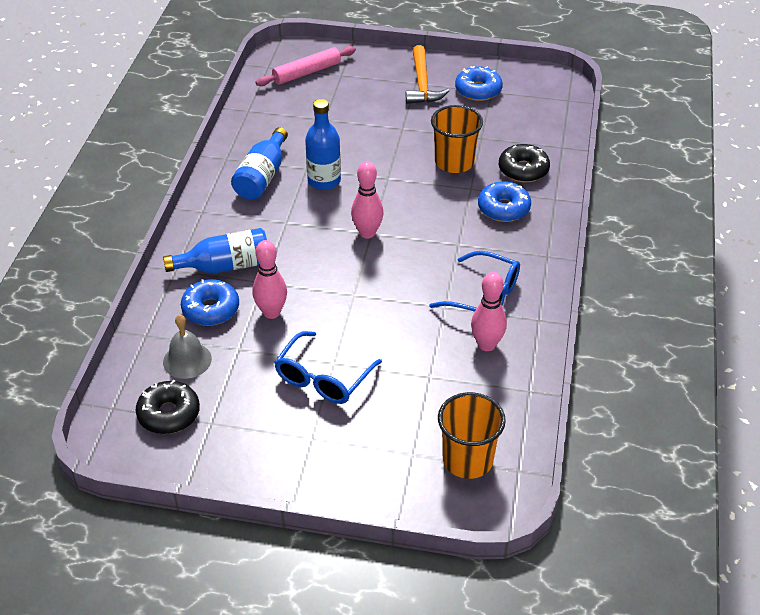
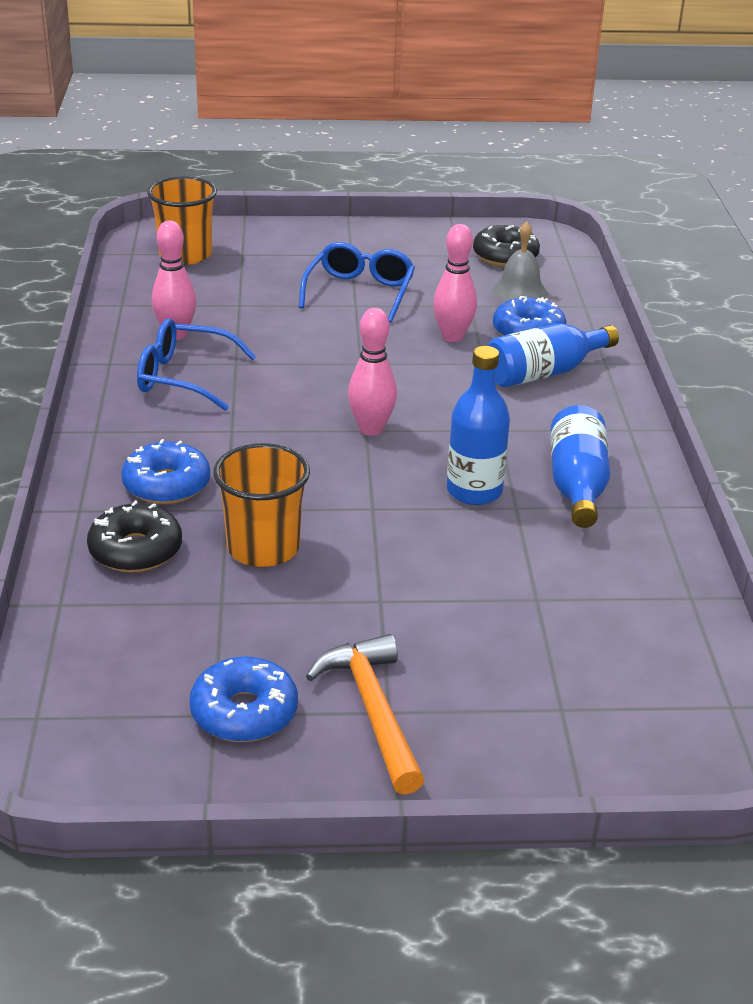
camera: 165 degrees right, 10 degrees down
pink rolling pin [256,46,356,86] -> none

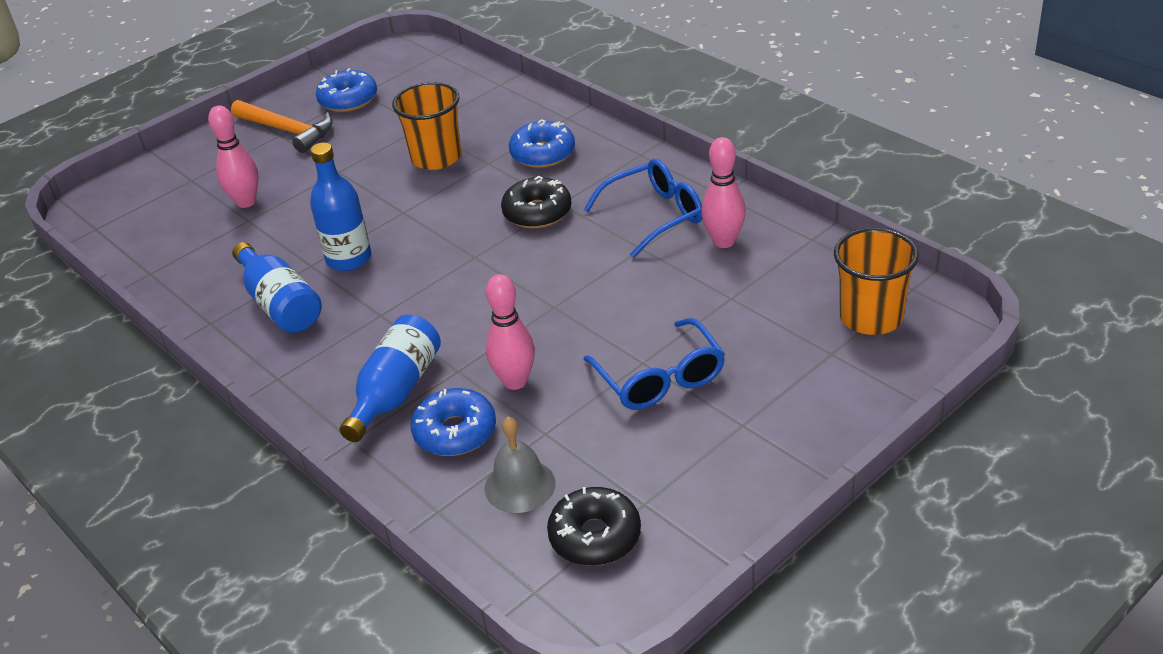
camera: 145 degrees right, 5 degrees up
black donut [87,501,182,572] -> black donut moved to [501,176,572,228]
pink bowling pin [348,308,397,436] -> pink bowling pin moved to [208,105,259,208]

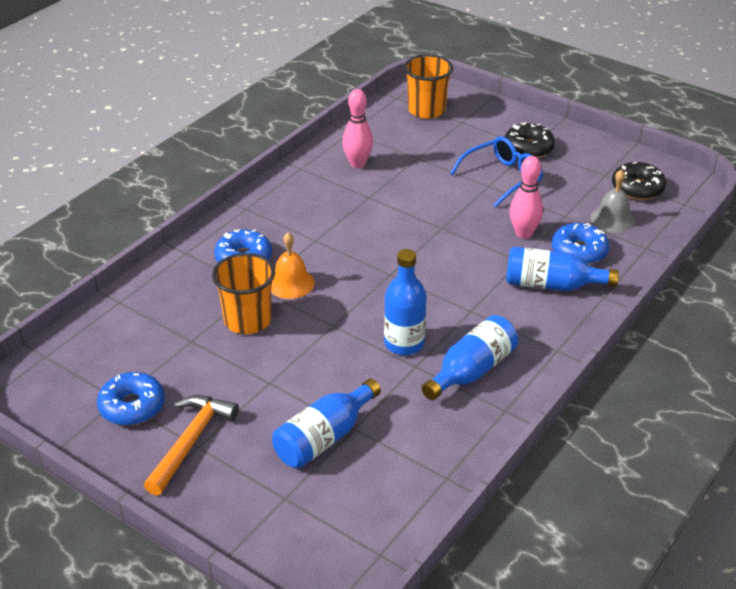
camera: 105 degrees left, 0 degrees up
pink bowling pin [208,105,259,208] -> blue bottle [272,379,381,468]
black donut [501,176,572,228] -> black donut moved to [504,122,555,158]
blue glasses [584,159,703,258] -> none
none -> orange bell [271,232,315,299]

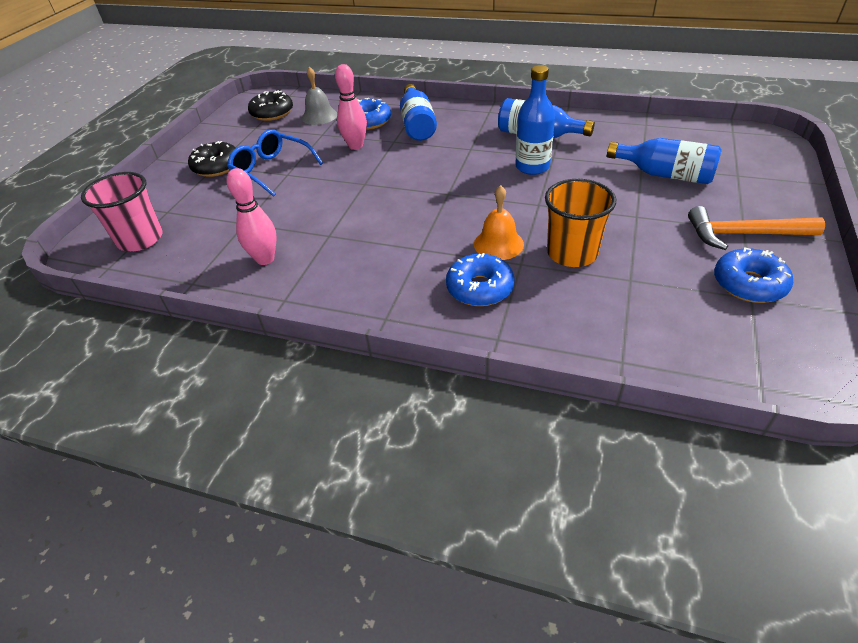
camera: 105 degrees left, 5 degrees up
orange cup [404,55,453,119] -> pink cup [81,172,163,251]

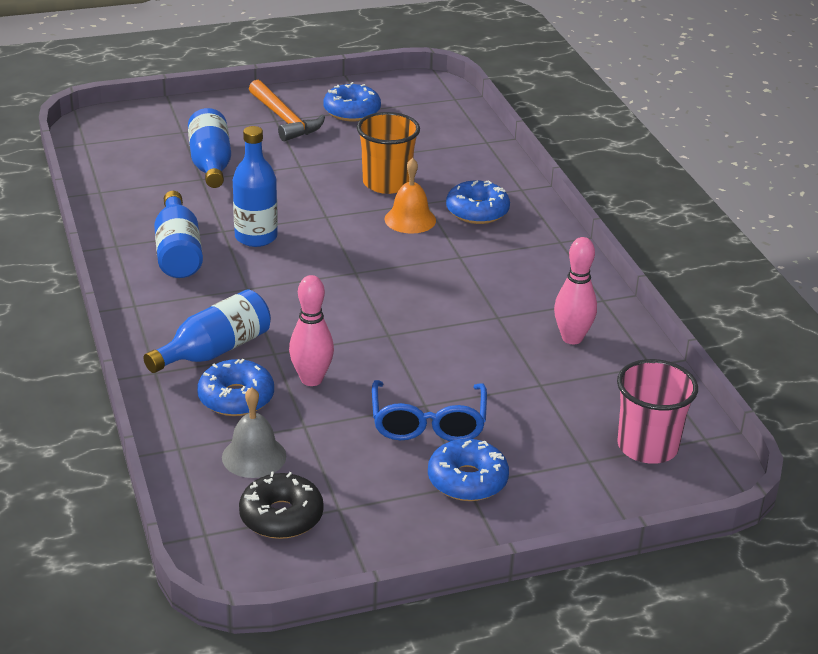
camera: 130 degrees left, 10 degrees down
black donut [188,141,236,177] -> blue donut [428,439,509,501]

